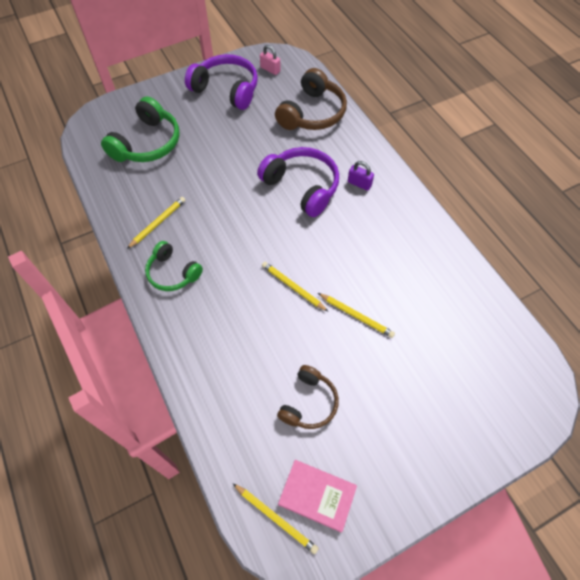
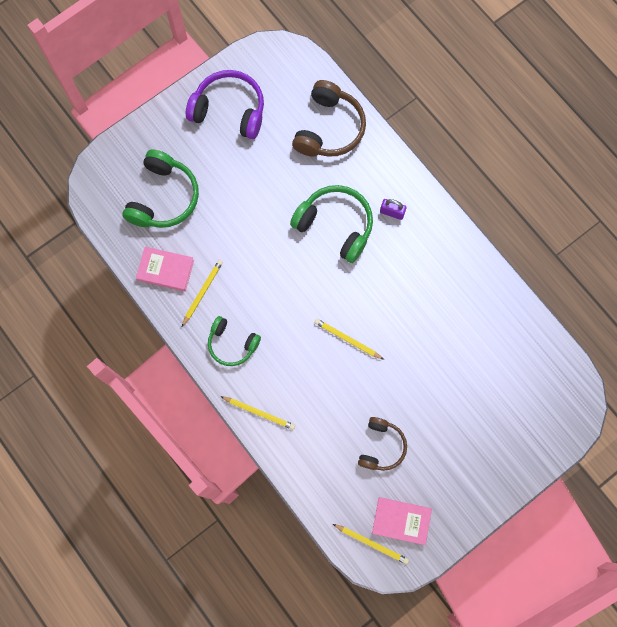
camera: 10 degrees left, 15 degrees up
purple headphones [257,147,339,217] -> green headphones [290,185,373,263]
pink padlock [260,45,281,75] -> none
yellow pencil [318,293,395,338] -> yellow pencil moved to [220,396,295,430]
none -> pink book [136,247,194,291]

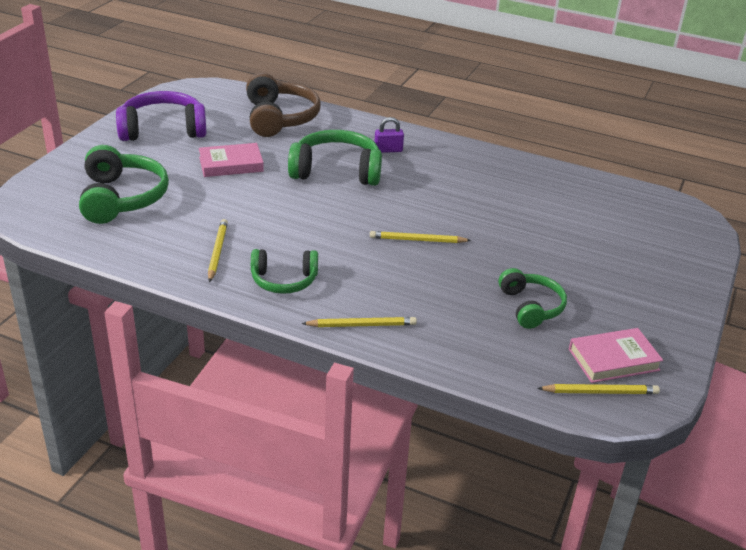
camera: 30 degrees left, 40 degrees down
pink book [136,247,194,291] -> pink book moved to [199,143,264,177]
brown headphones [358,417,407,471] -> green headphones [499,268,567,329]

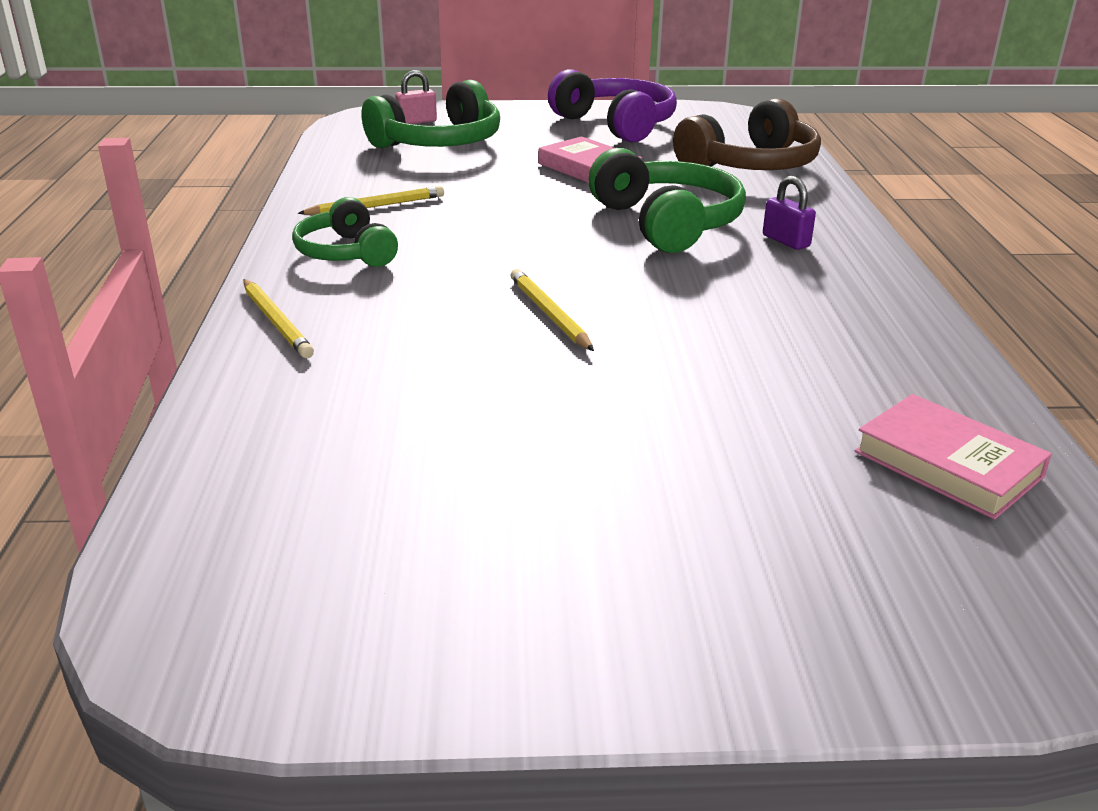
camera: 65 degrees right, 5 degrees down
green headphones [499,268,567,329] -> none
yellow pencil [537,384,660,394] -> none
pink book [569,328,663,383] -> pink book moved to [854,394,1052,520]
none -> pink padlock [395,70,437,124]

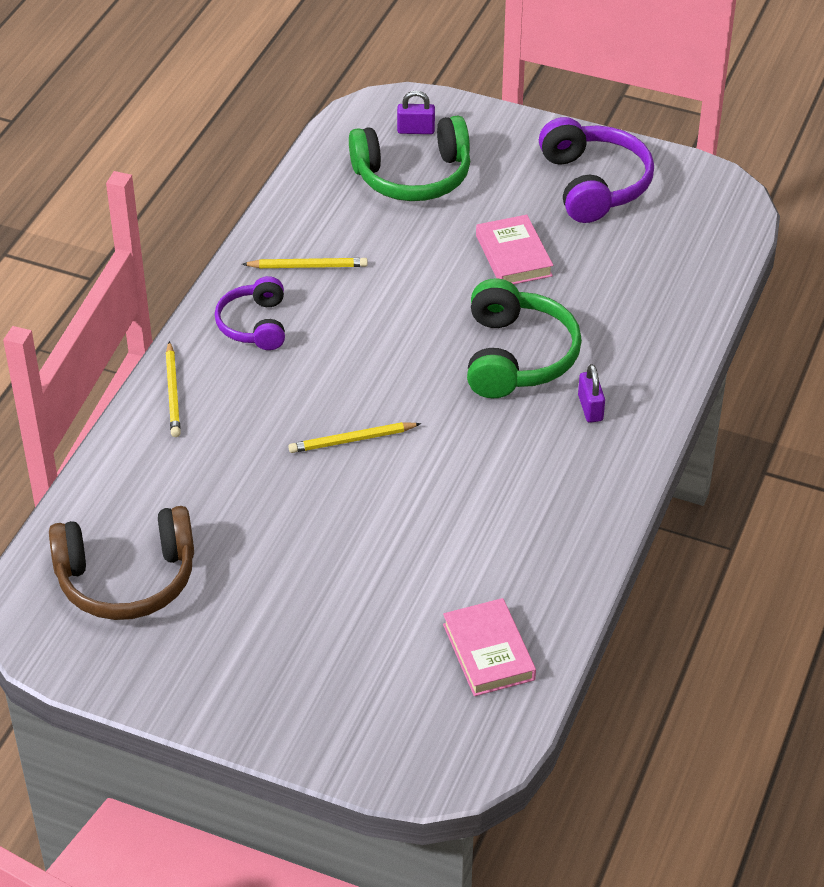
camera: 25 degrees right, 15 degrees up
green headphones [292,197,398,267] -> purple headphones [215,276,285,350]
pink padlock [395,70,437,124] -> purple padlock [397,91,435,134]
yellow pencil [511,269,594,351] -> yellow pencil turned 105 degrees counterclockwise [288,422,421,453]
brown headphones [673,98,821,170] -> brown headphones moved to [49,506,194,620]

